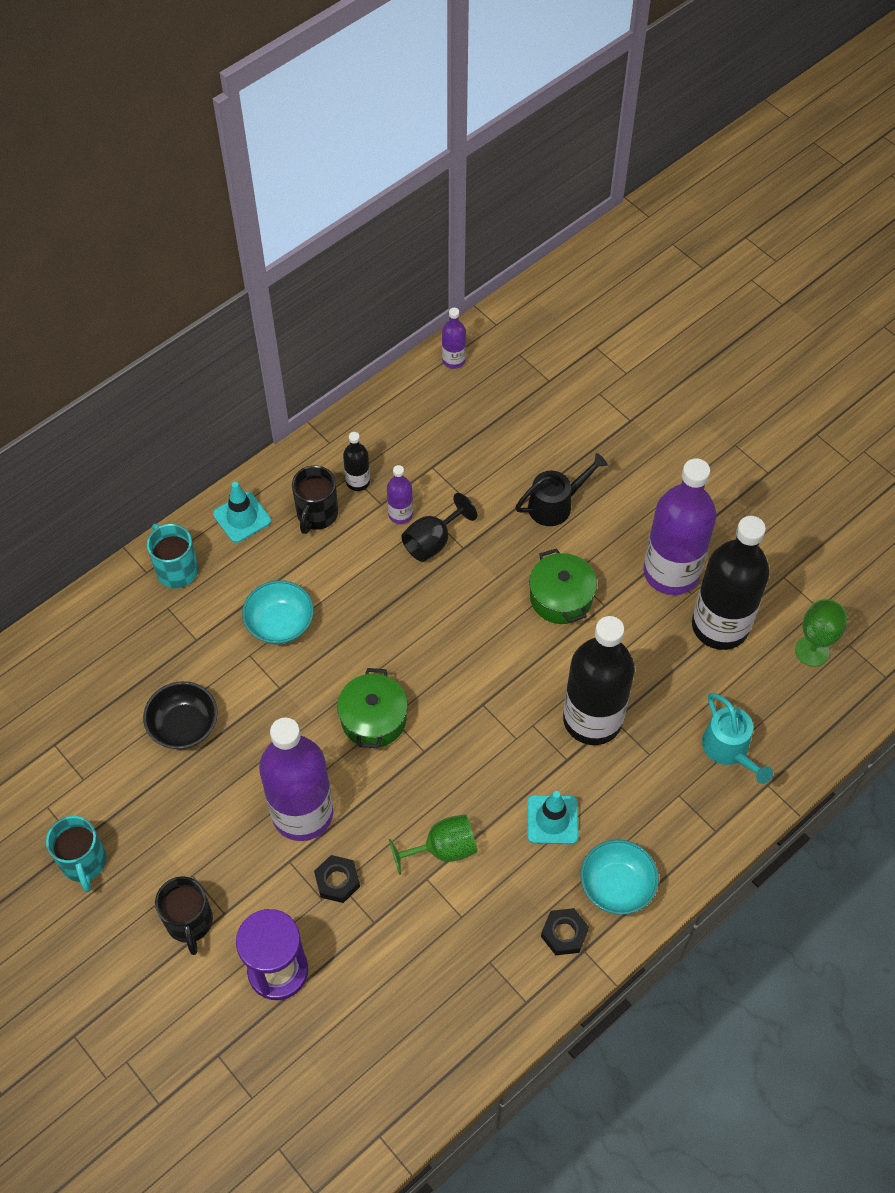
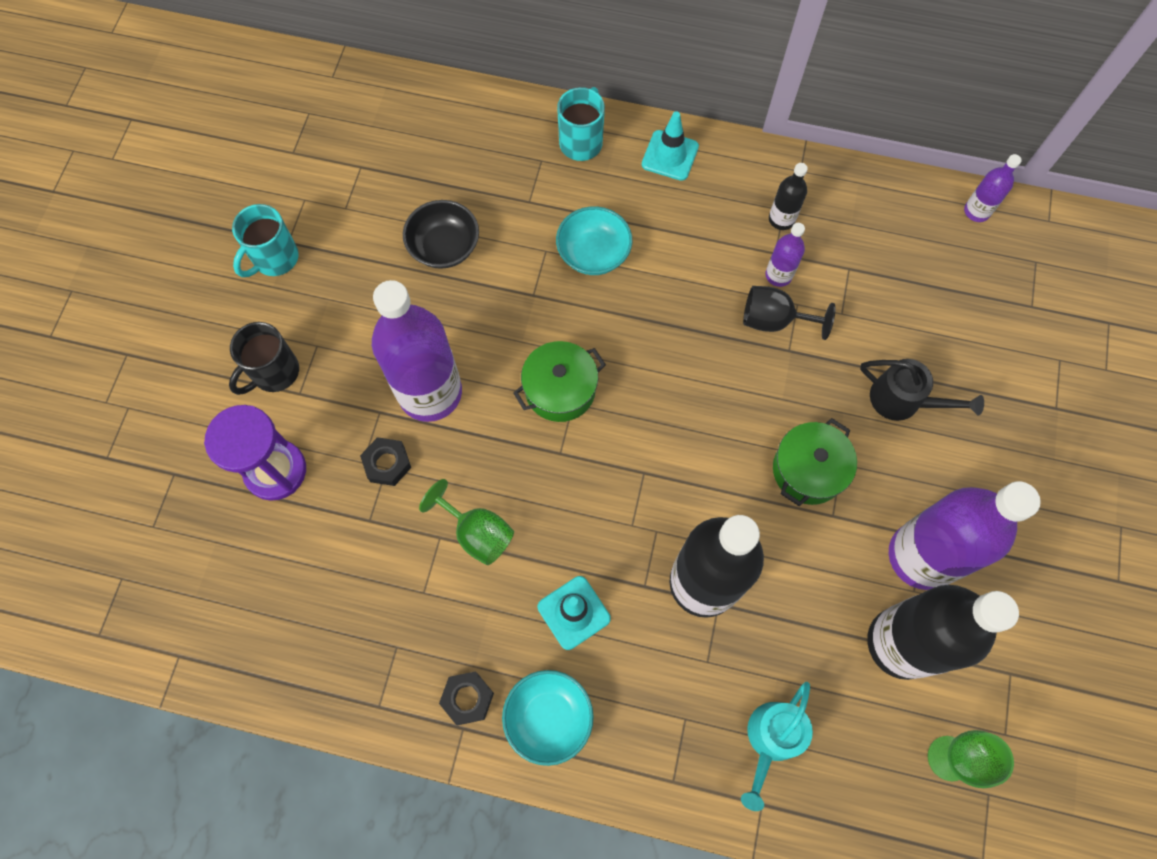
camera: 55 degrees right, 10 degrees up
black mug [292,465,338,534] -> none

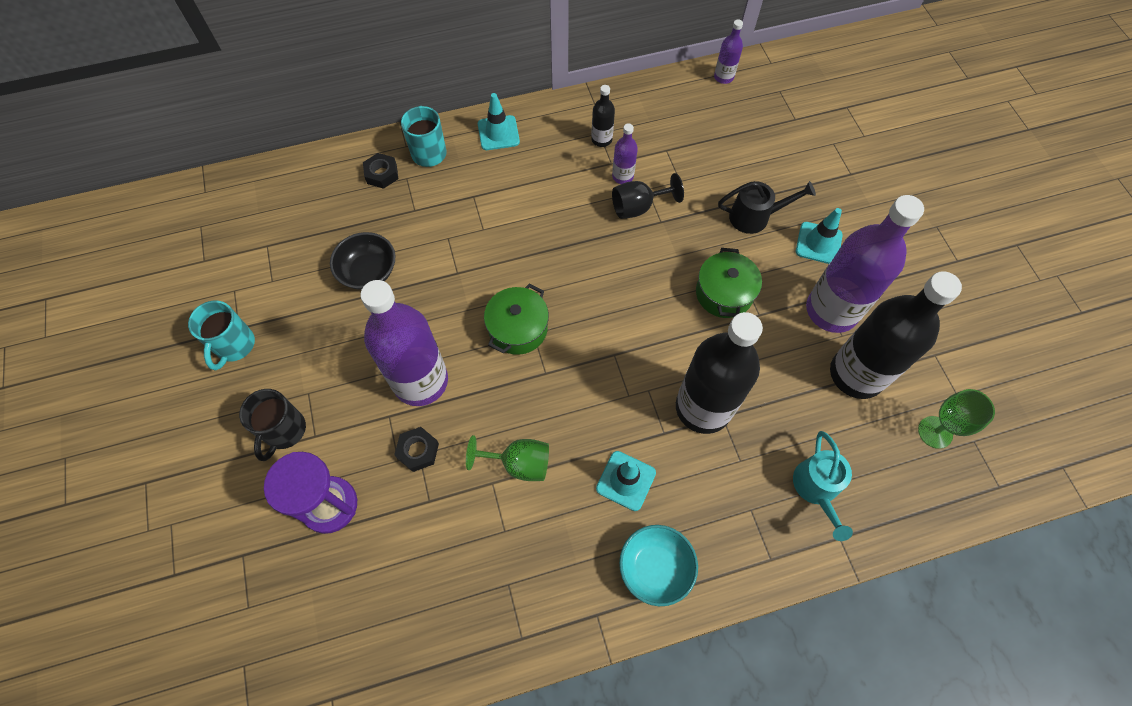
camera: 30 degrees left, 5 degrees down
black nut [439,671,494,725] -> black nut moved to [363,153,398,189]
turquoise bowl [556,206,632,275] -> none
none -> turquoise traffic cone [796,208,843,264]

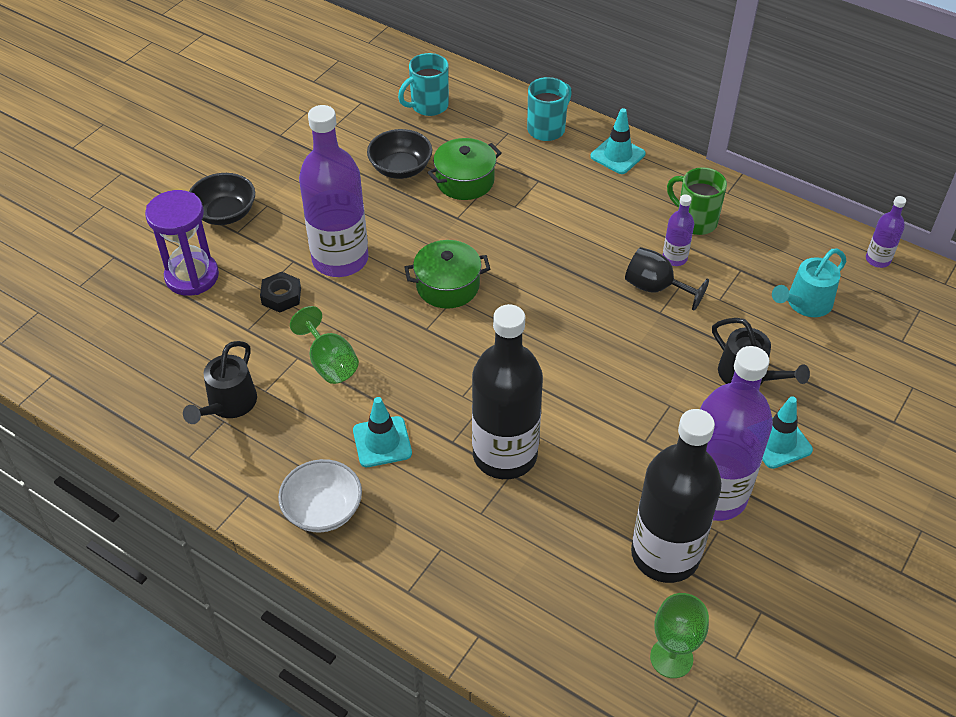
camera: 50 degrees right, 15 degrees down
turquoise mug [188,301,255,370] -> turquoise mug moved to [398,53,449,116]
black mug [239,389,306,461] -> black bowl [189,173,255,225]
black nut [363,153,398,189] -> none
black bottle [591,85,615,147] -> green mug [667,167,727,235]
turquoise bowl [619,525,698,606] -> white bowl [278,459,362,533]
green pot [696,248,762,318] -> green pot moved to [428,138,502,200]
turquoise watering can [793,431,853,541] -> turquoise watering can moved to [772,249,846,317]
none -> black watering can [183,341,257,424]

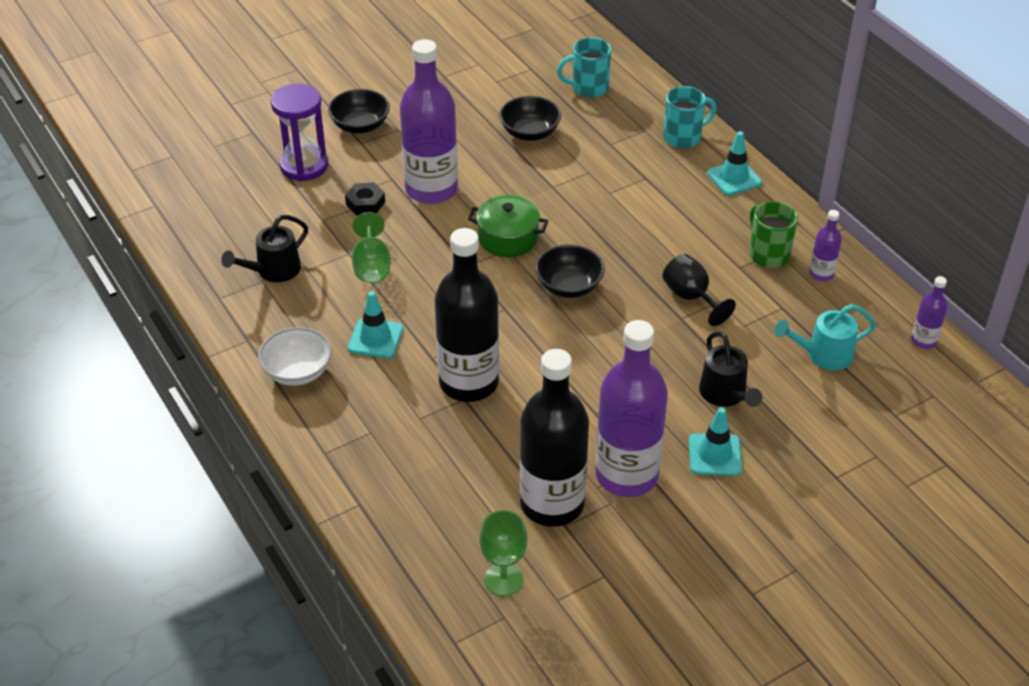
camera: 25 degrees right, 5 degrees down
green pot [428,138,502,200] -> none
purple bottle [663,194,694,266] -> purple bottle moved to [809,210,842,282]
none -> black bowl [535,244,605,298]

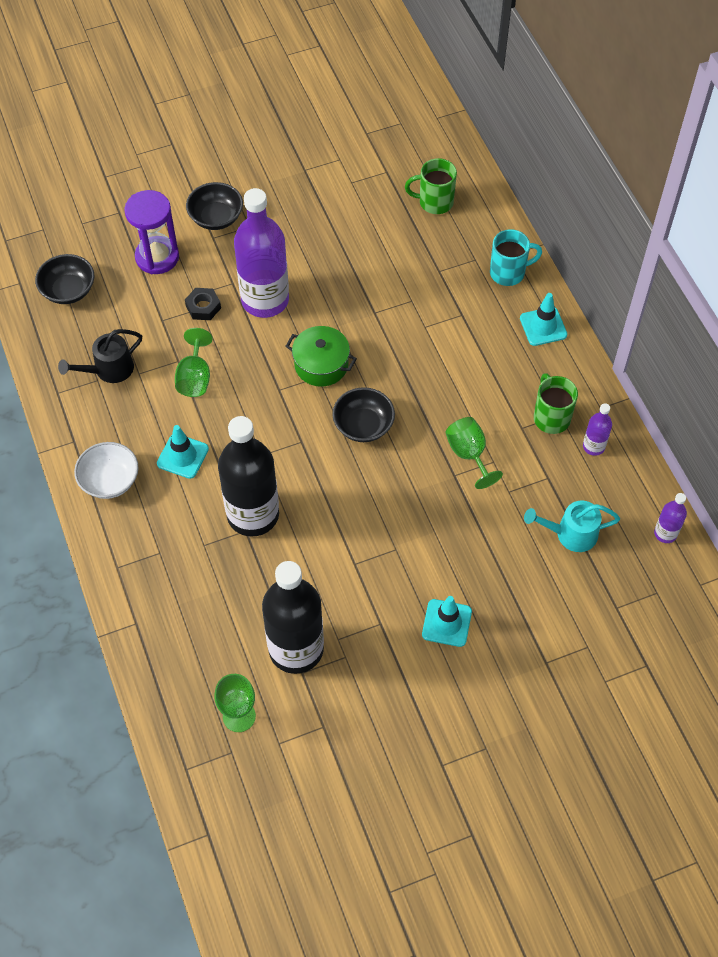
camera: 10 degrees right, 15 degrees up
black bowl [499,96,561,141] -> black bowl moved to [35,254,94,304]
turquoise mug [557,37,611,98] -> green mug [405,158,457,214]
purple bottle [595,320,668,497] -> none
black goblet [662,254,736,326] -> green goblet [445,417,503,489]
black watering can [699,331,762,407] -> none

